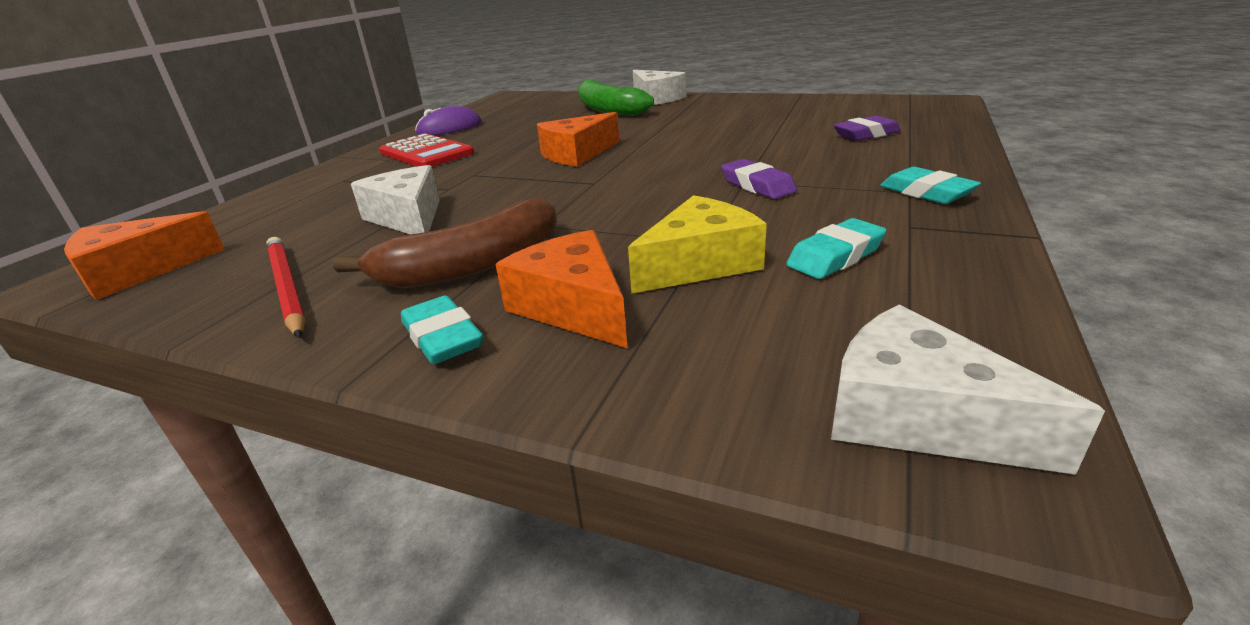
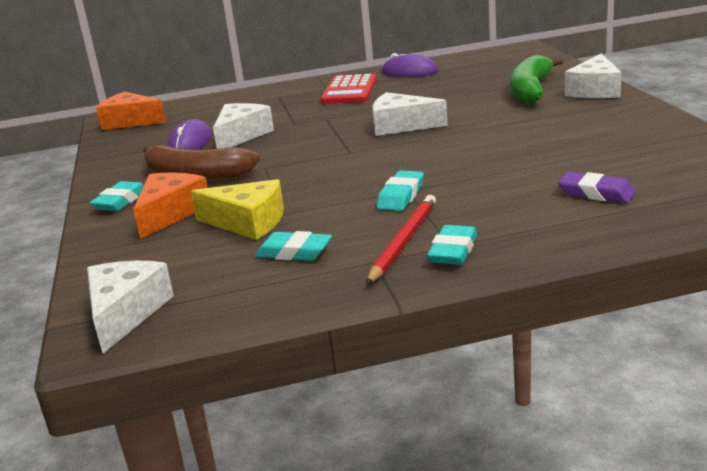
camera: 55 degrees right, 5 degrees down
red pencil [267,237,306,338] -> red pencil moved to [366,195,436,285]
orange cheese [537,112,619,167] -> white cheese [372,92,448,136]
purple eraser [721,159,797,199] -> turquoise eraser [377,170,424,211]
none -> purple mouse [168,119,212,150]

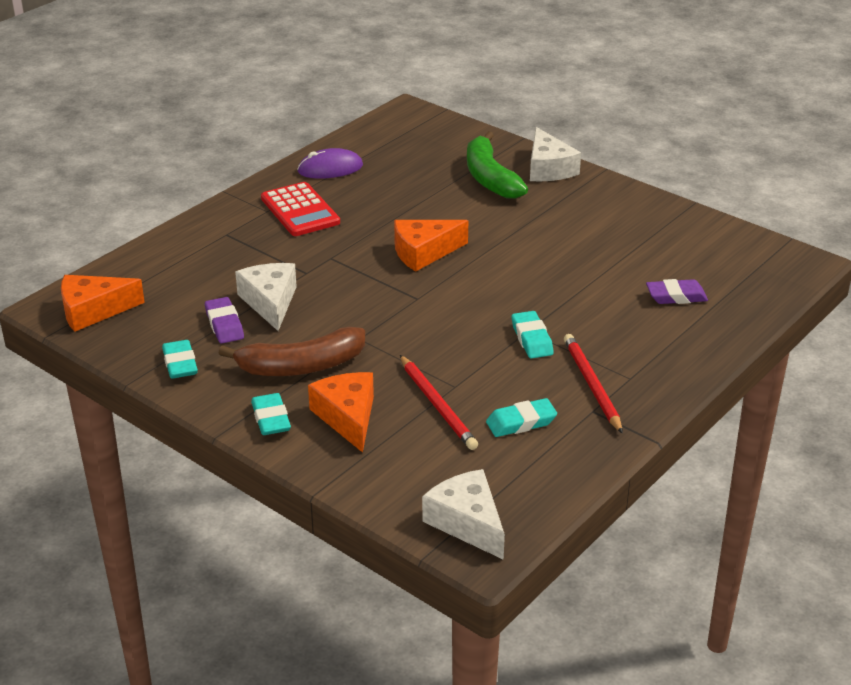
camera: 40 degrees left, 10 degrees up
purple mouse [168,119,212,150] -> purple eraser [205,297,244,344]
yellow cheese [190,179,284,240] -> red pencil [400,355,478,450]
white cheese [372,92,448,136] -> orange cheese [394,220,468,272]
turquoise eraser [427,225,477,265] -> turquoise eraser moved to [162,340,198,379]

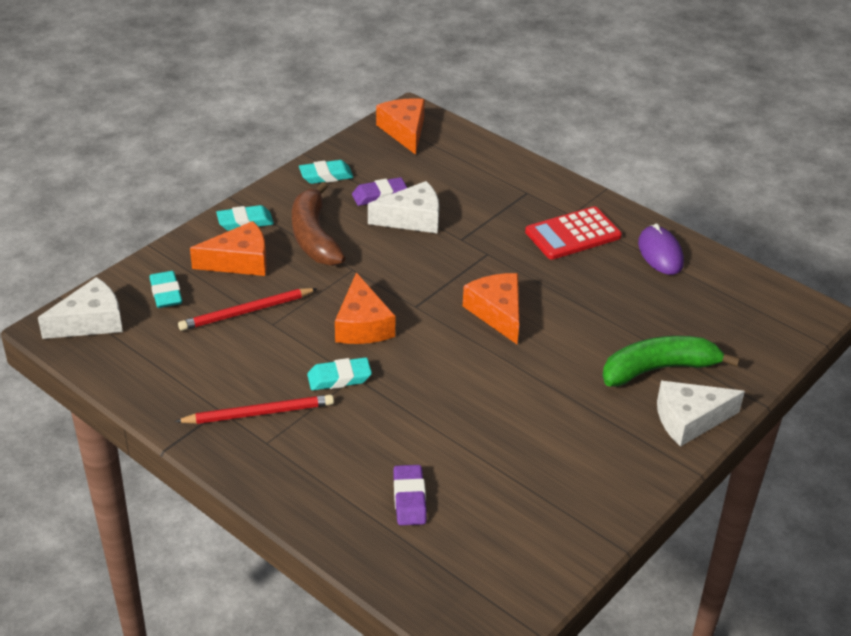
camera: 90 degrees right, 5 degrees up
turquoise eraser [486,398,557,437] -> turquoise eraser moved to [150,271,182,308]
none -> orange cheese [335,272,396,344]

